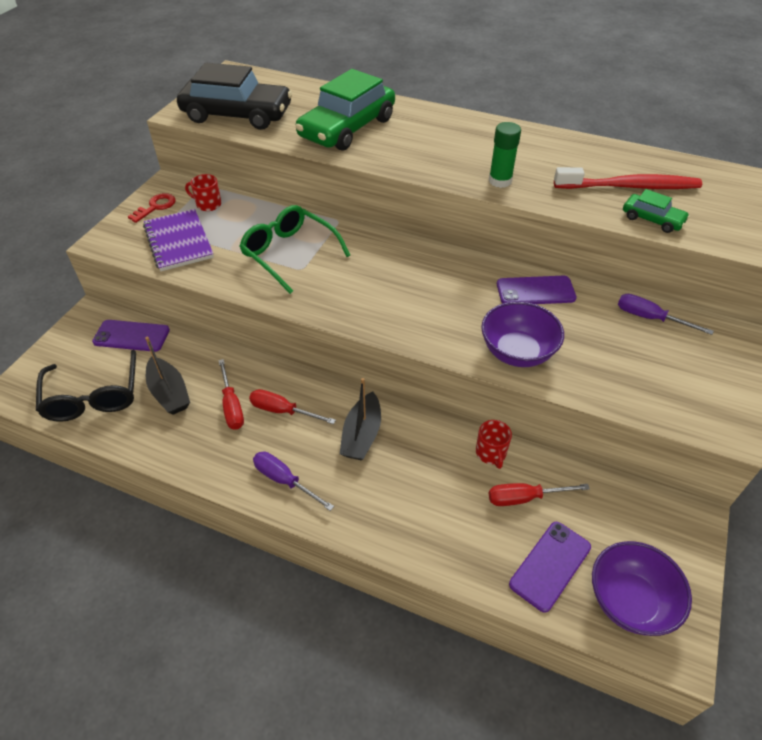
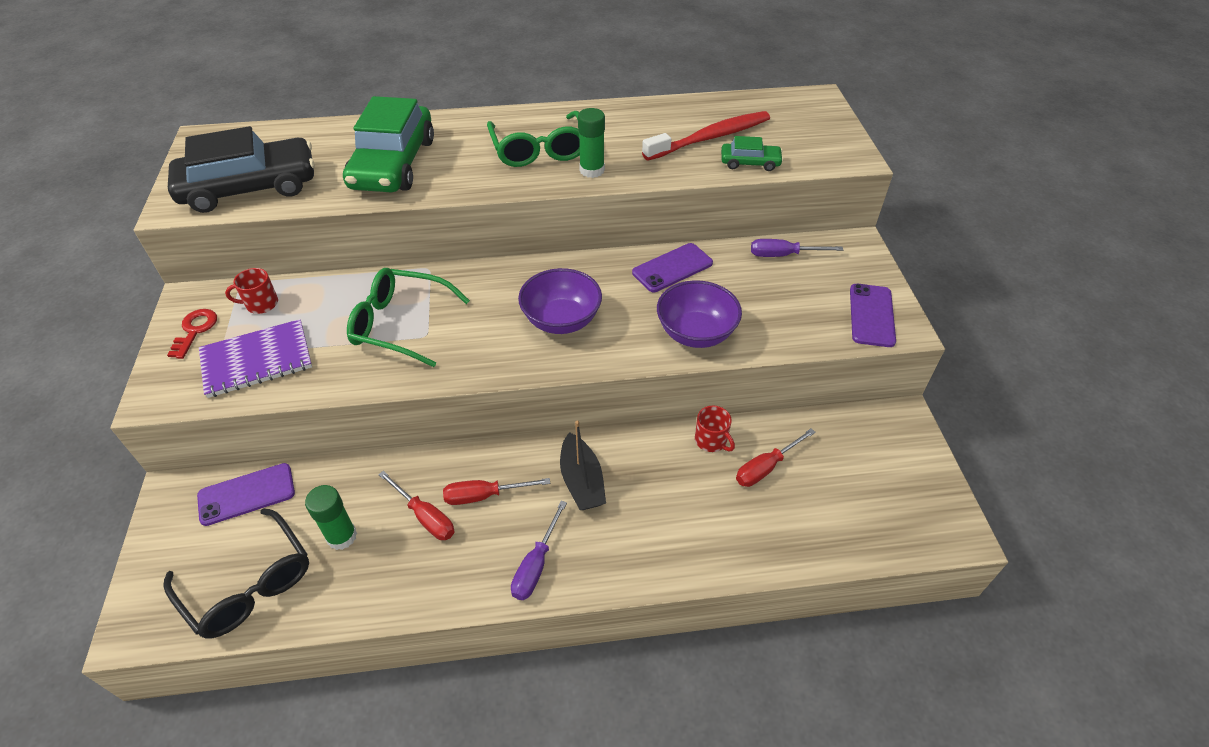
camera: 30 degrees left, 0 degrees up
purple notebook [143,209,214,271] -> purple notebook turned 60 degrees counterclockwise [199,319,312,398]
black boat [145,337,190,415] -> green glue stick [305,485,357,550]
purple screwdriver [253,451,334,511] -> purple screwdriver turned 75 degrees counterclockwise [511,501,567,600]
purple phone [509,522,591,613] -> purple phone moved to [850,284,896,347]
purple bowl [592,541,692,636] -> purple bowl moved to [518,268,602,334]
none -> green glasses [487,111,580,167]

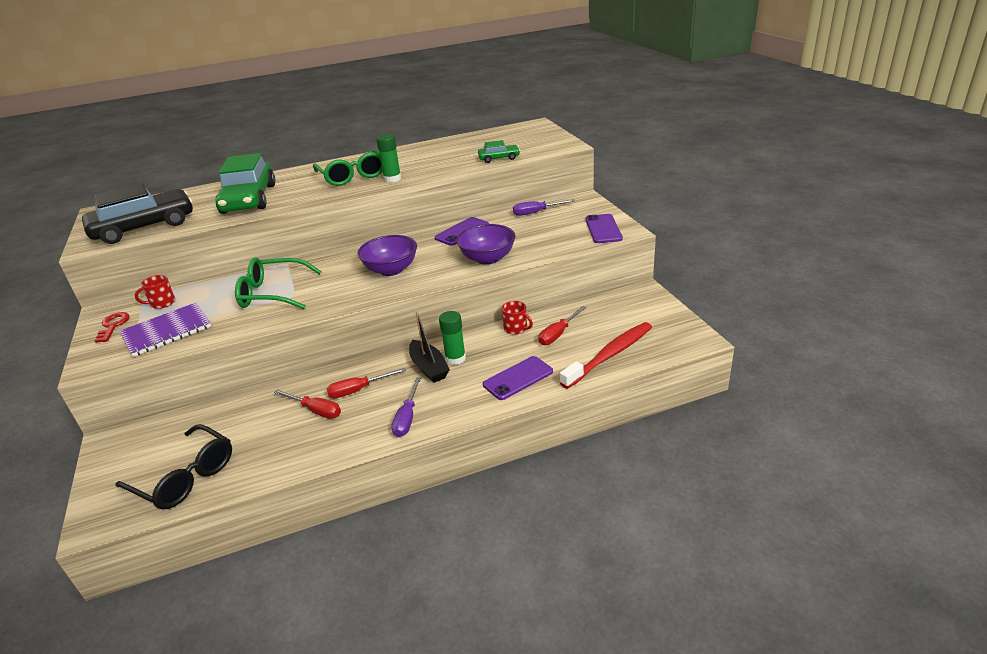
camera: 10 degrees left, 15 degrees down
purple phone [197,463,295,526] -> purple phone moved to [483,356,553,400]
green glue stick [305,485,357,550] -> green glue stick moved to [439,311,466,365]
red toothbrush [642,111,770,161] -> red toothbrush moved to [560,322,652,389]

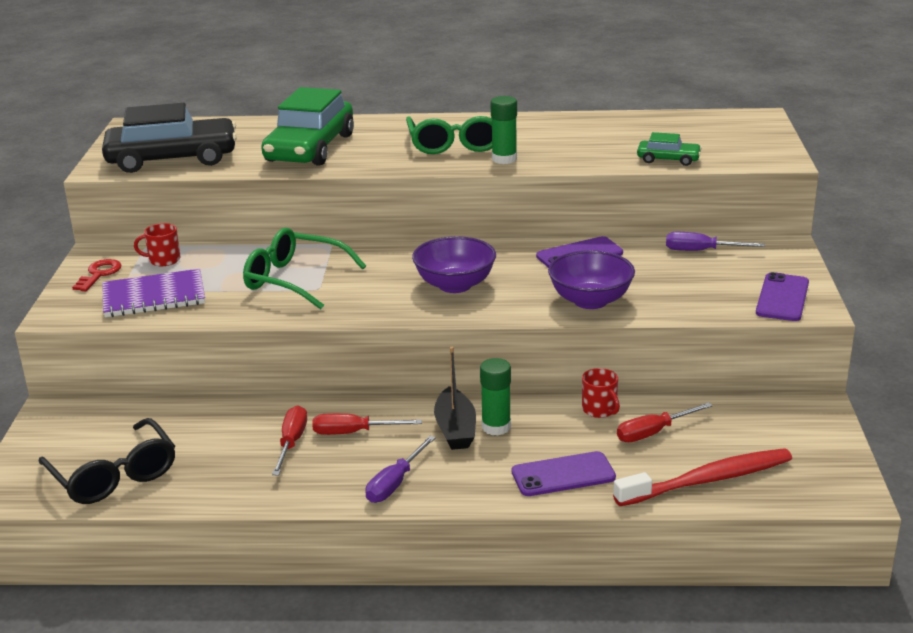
camera: 20 degrees right, 5 degrees down
red screwdriver [274,389,341,419] -> red screwdriver turned 135 degrees counterclockwise [272,405,307,475]

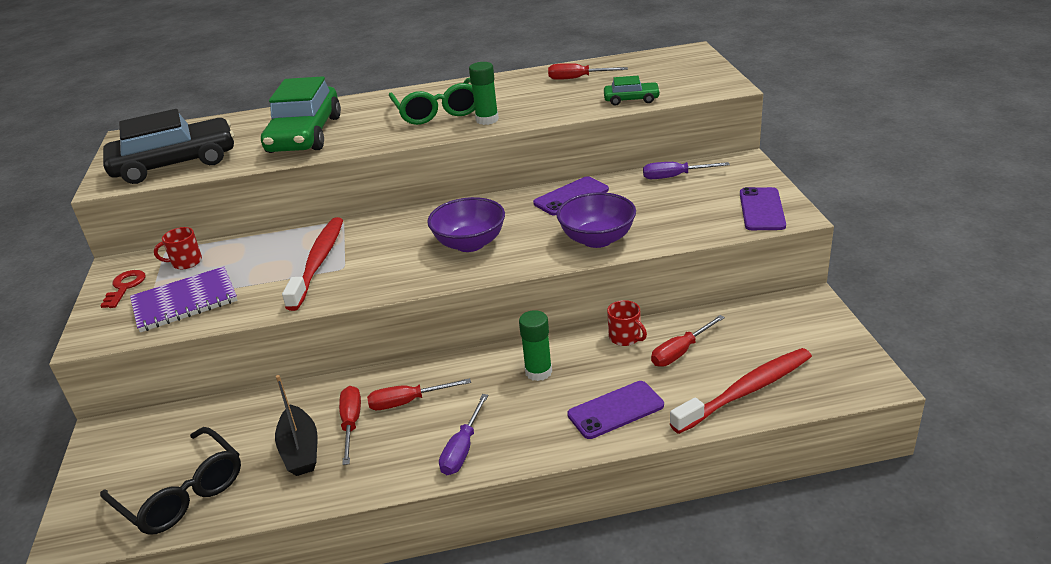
camera: 10 degrees left, 5 degrees up
green glasses [243,228,366,309] -> red toothbrush [282,217,343,311]
black boat [434,347,476,450] -> black boat moved to [275,375,317,476]
none -> red screwdriver [548,63,628,80]

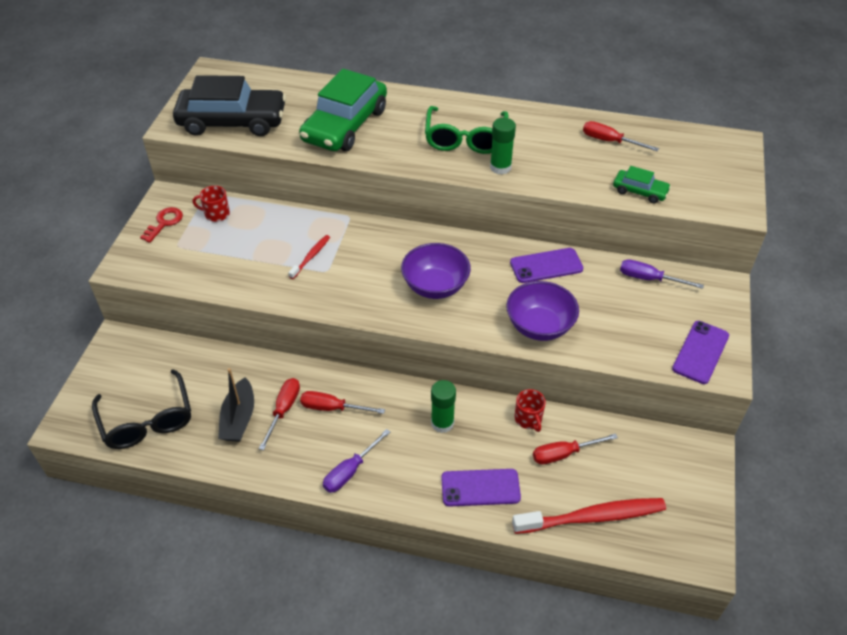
camera: 20 degrees right, 15 degrees up
purple notebook [130,266,237,332] -> none
red toothbrush [282,217,343,311] -> red toothbrush [288,235,330,279], size x0.50

